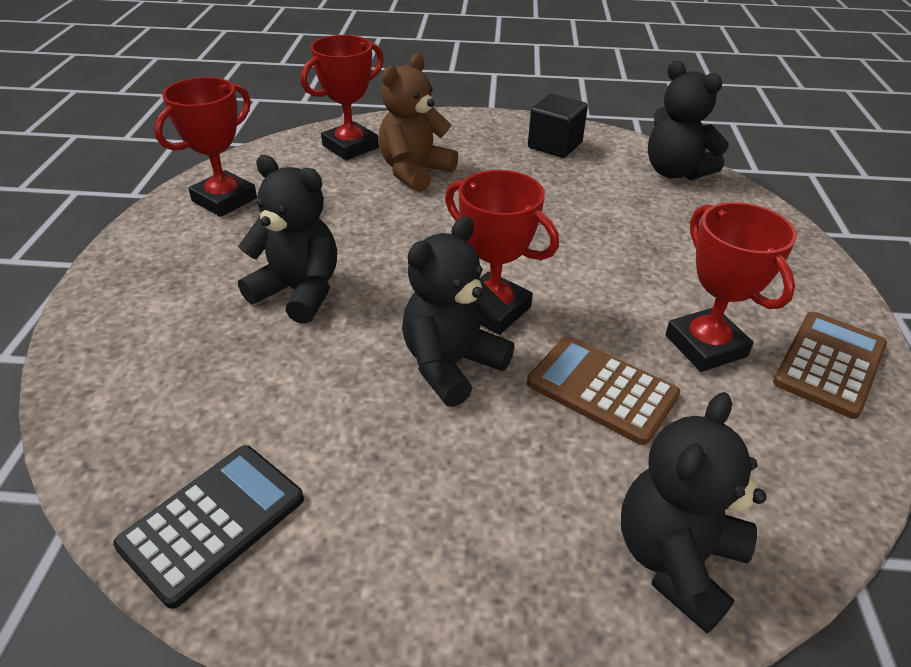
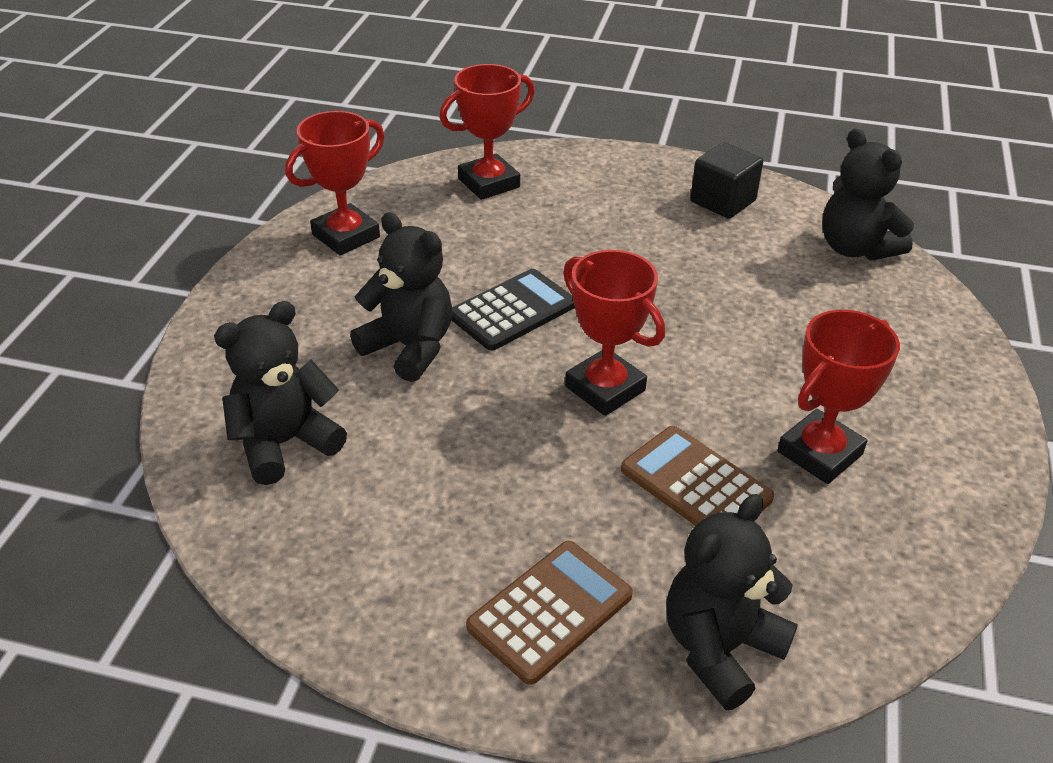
camera: 10 degrees right, 0 degrees up
black calculator [113,445,304,609] -> black calculator moved to [451,269,575,351]
brown teddy bear [379,54,458,192] -> none
black teddy bear [402,217,515,407] -> black teddy bear moved to [214,301,347,485]
red trophy [665,202,797,372] -> red trophy turned 60 degrees clockwise [778,310,900,484]
brown calculator [773,312,887,419] -> brown calculator moved to [466,541,633,685]

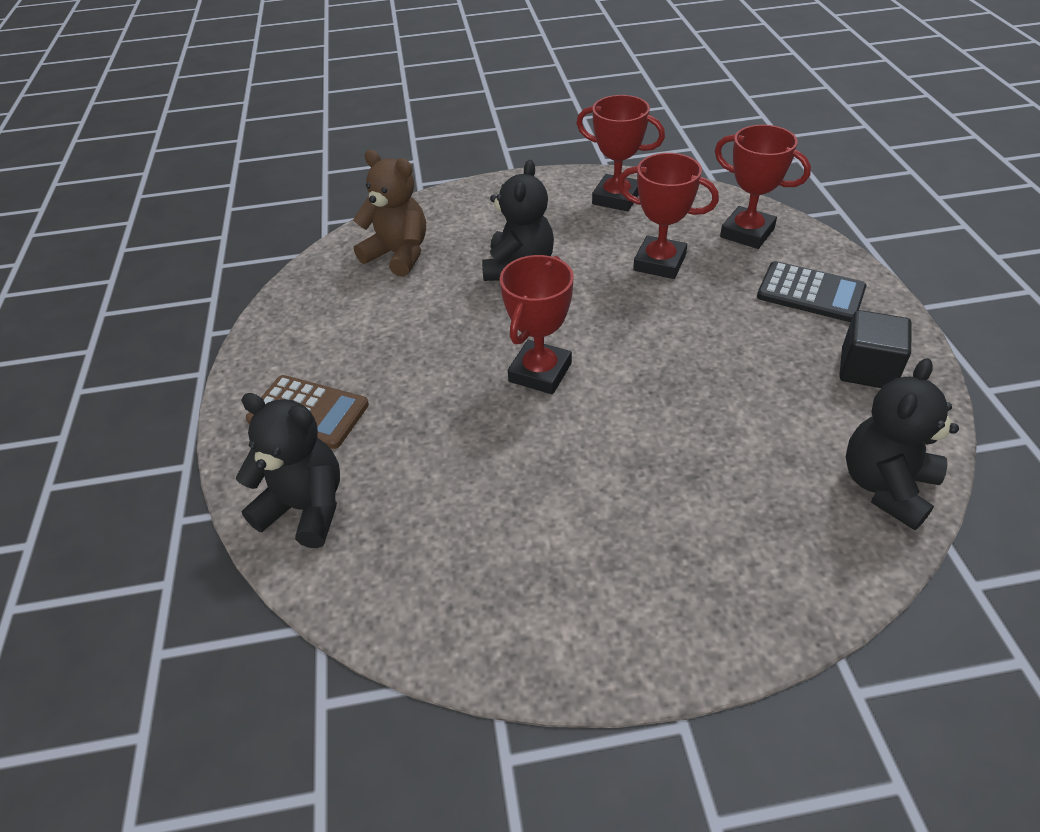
camera: 70 degrees right, 5 degrees up
black teddy bear [214,301,347,485] -> brown teddy bear [353,150,426,277]
black calculator [451,269,575,351] -> black calculator moved to [757,261,866,322]
brown calculator [621,426,774,526] -> none
red trophy [778,310,900,484] -> red trophy moved to [618,153,719,279]

